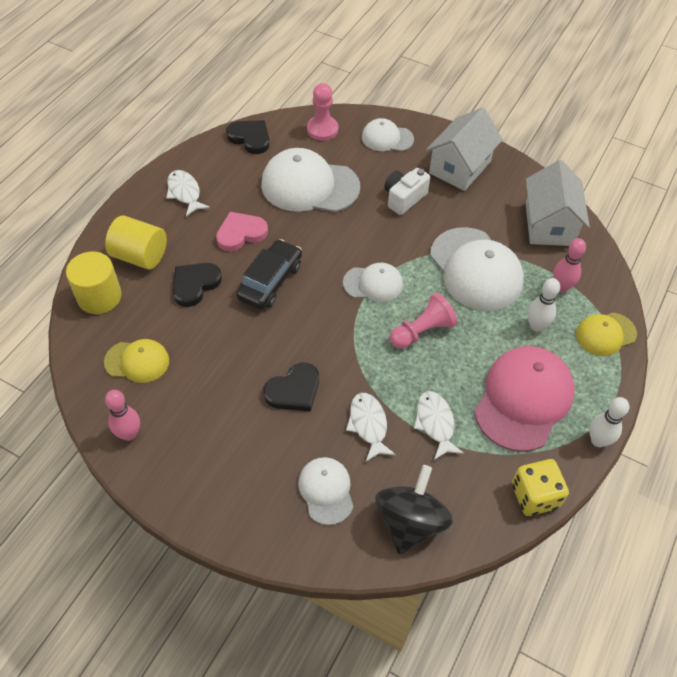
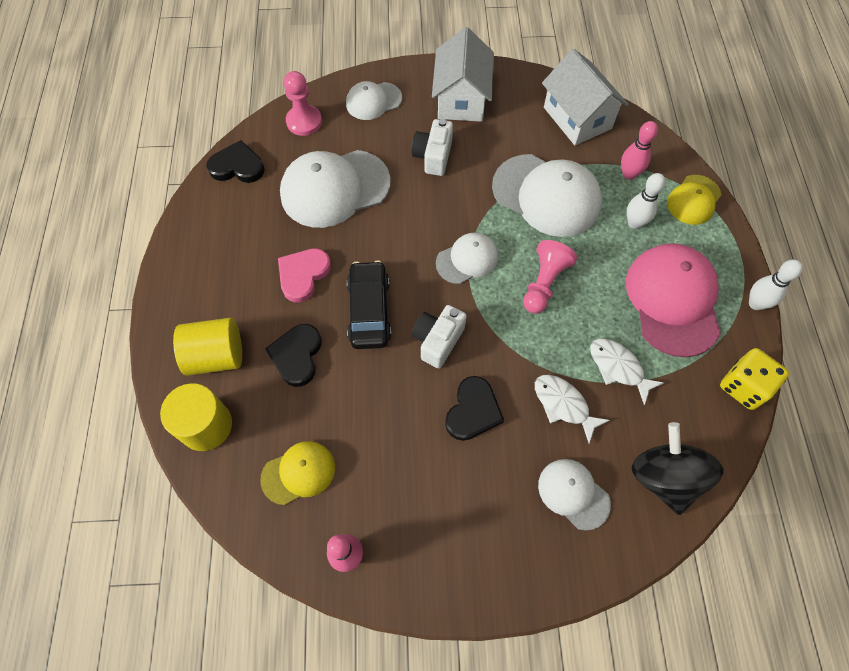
camera: 30 degrees left, 10 degrees up
white fish [166,170,210,217] -> none
none -> white camera [412,305,467,369]

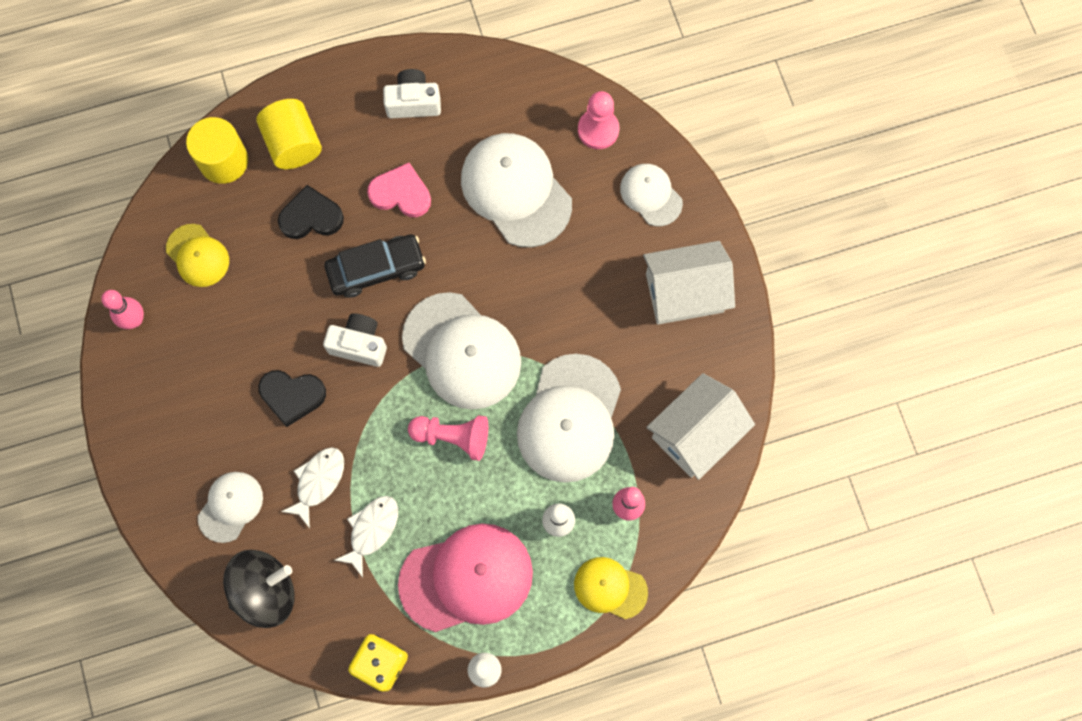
camera: 75 degrees right, 10 degrees up
black heart [207,140,264,183] -> none
white camera [412,119,453,176] -> white camera moved to [383,69,441,118]
white cap [436,232,498,284] -> white cap [402,292,521,410], size x1.81

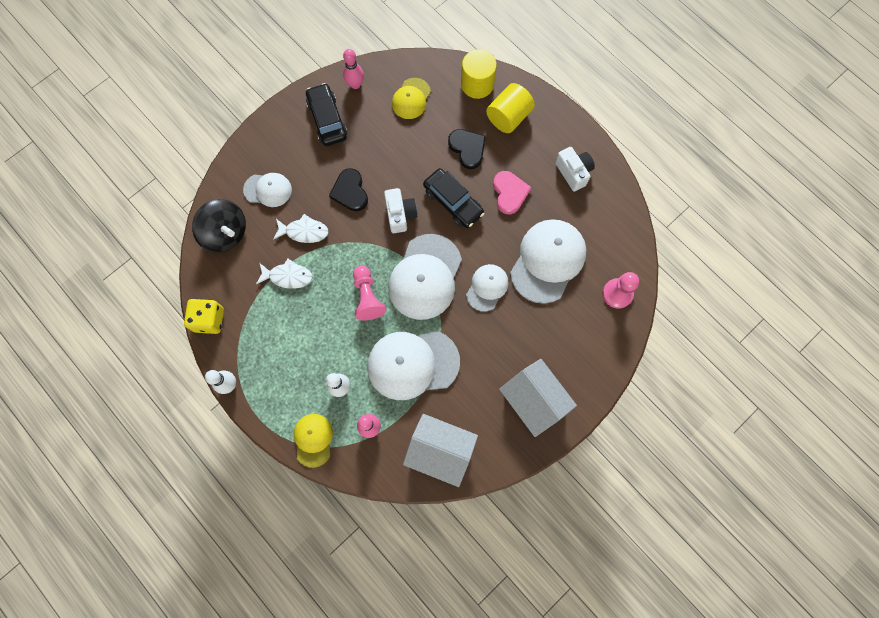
camera: 65 degrees right, 0 degrees up
pink cap [398,524,533,632] -> none
white cap [620,164,683,226] -> white cap moved to [466,264,509,312]
none -> black car [306,83,347,146]

